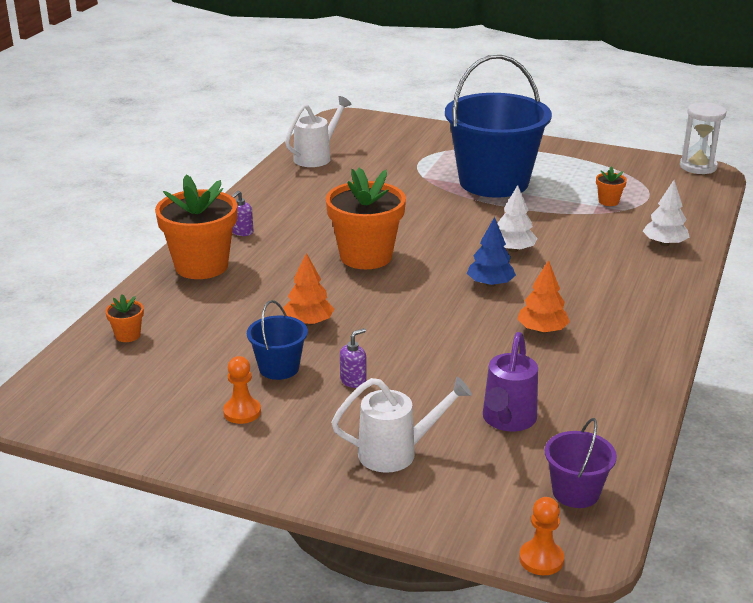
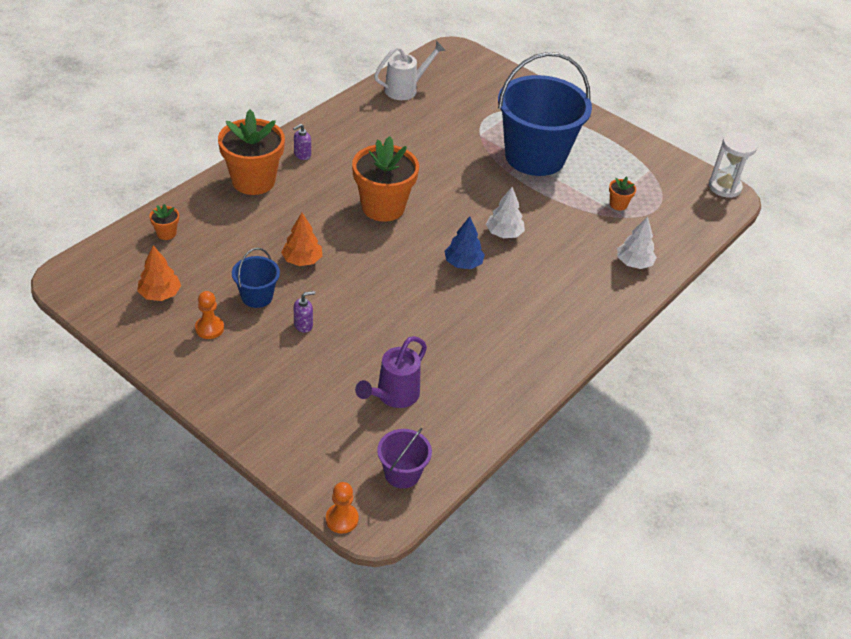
camera: 15 degrees right, 15 degrees up
white watering can [331,377,472,473] -> none
orange tree [517,260,570,334] -> orange tree moved to [137,246,181,301]

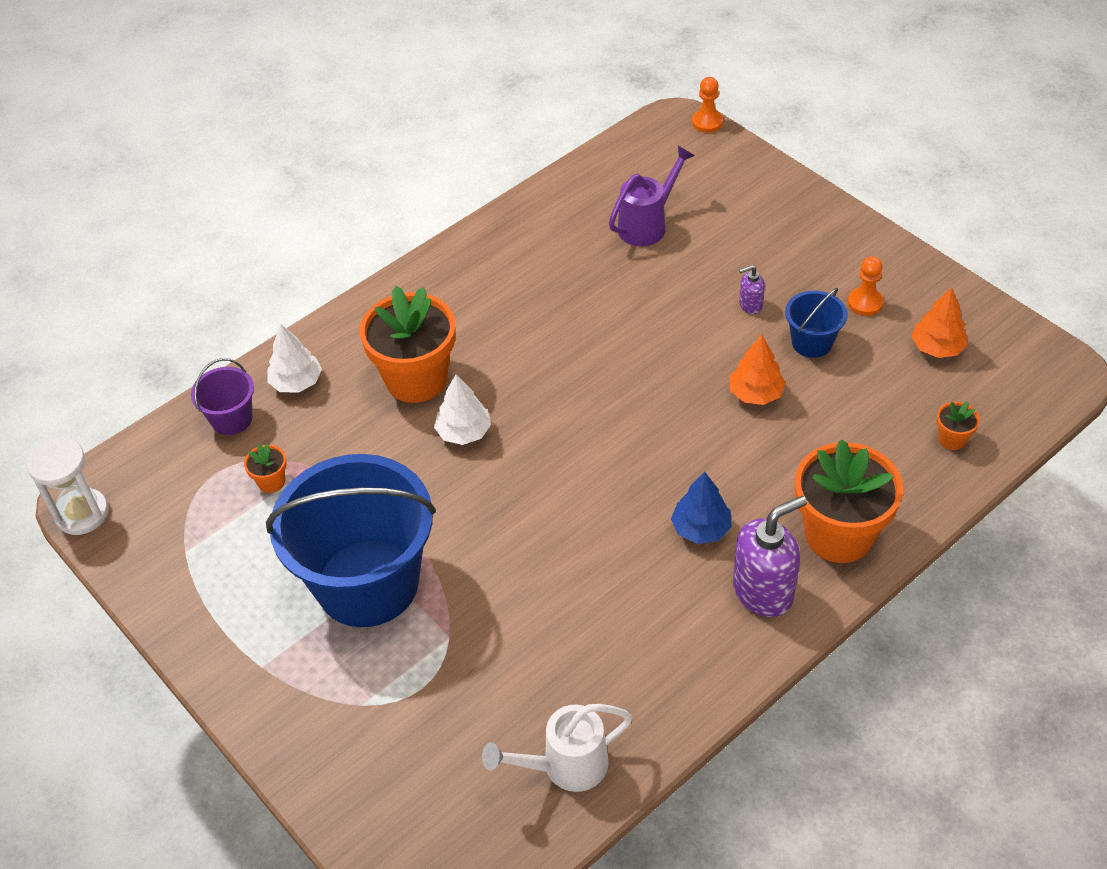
camera: 165 degrees left, 5 degrees up
purple soap dispenser [293,124,311,160] -> purple soap dispenser [733,496,807,617], size x2.09
orange flower pot [352,136,419,222] -> orange flower pot moved to [360,286,456,403]
purple bucket [377,428,432,489] -> purple bucket moved to [191,358,254,435]
blue tree [445,216,485,269] -> blue tree moved to [671,472,732,544]

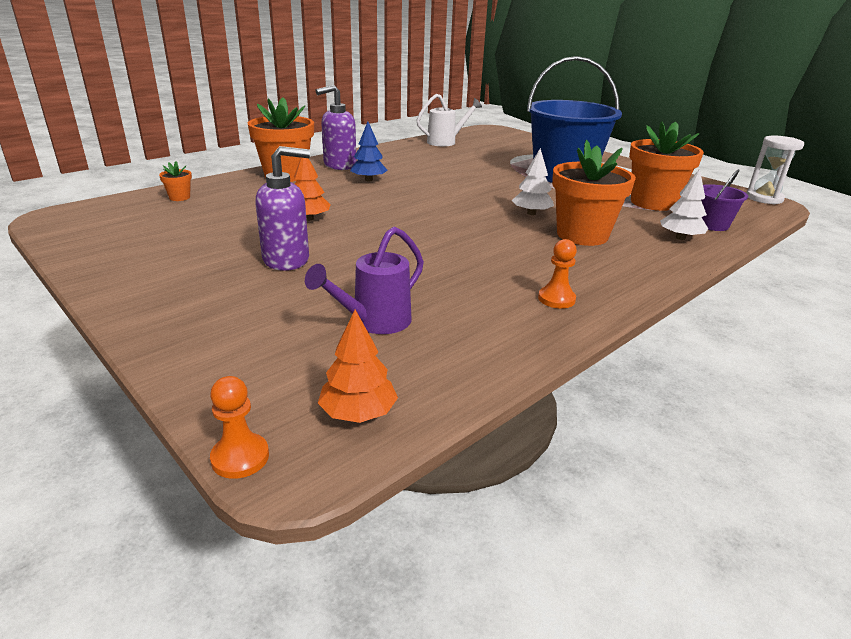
camera: 175 degrees right, 20 degrees down
orange flower pot [244,444,287,493] -> orange flower pot [629,122,704,211], size x2.37
purple soap dispenser [739,265,765,314] -> purple soap dispenser [255,146,310,271], size x2.09
blue bucket [785,288,847,358] -> none
orange pawn [848,256,884,316] -> orange pawn moved to [538,239,577,309]
orange tree [911,288,968,358] -> orange tree moved to [318,310,398,423]

